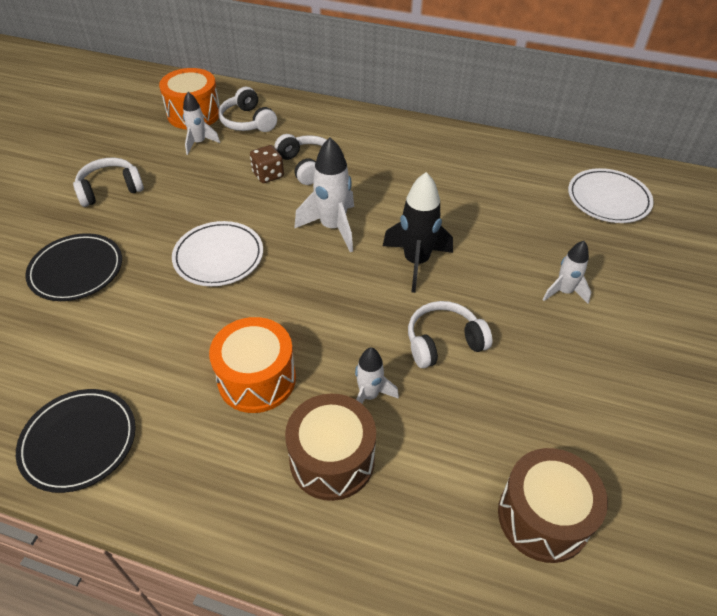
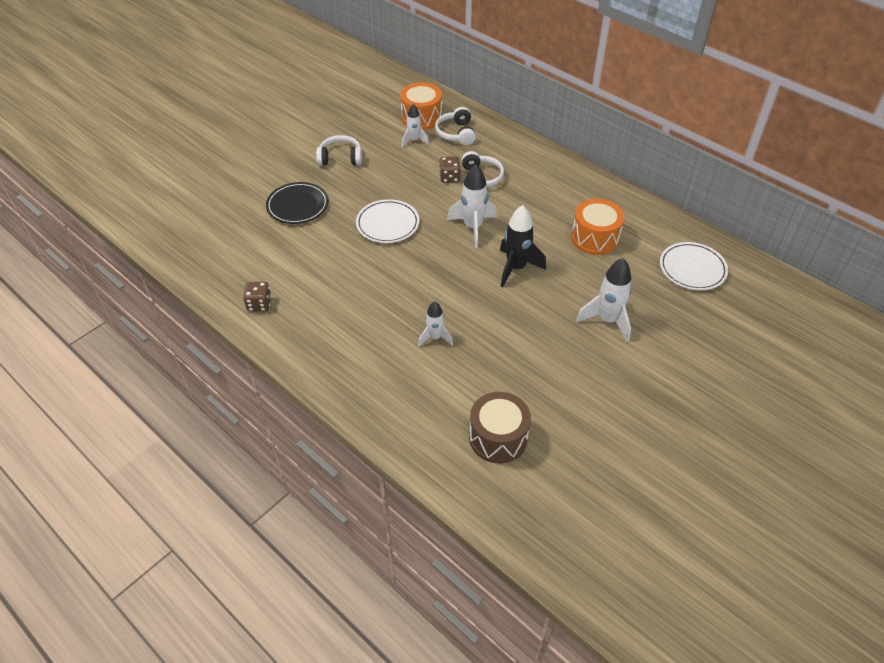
camera: 25 degrees right, 0 degrees up
black plate [16,389,136,493] -> brown dice [243,282,271,311]
orange drum [209,317,296,413] -> orange drum moved to [571,199,624,255]
brown drum [285,394,376,501] -> none
white headphones [408,301,492,368] -> none
white rocket [543,241,591,304] -> white rocket [576,258,632,342], size x1.64

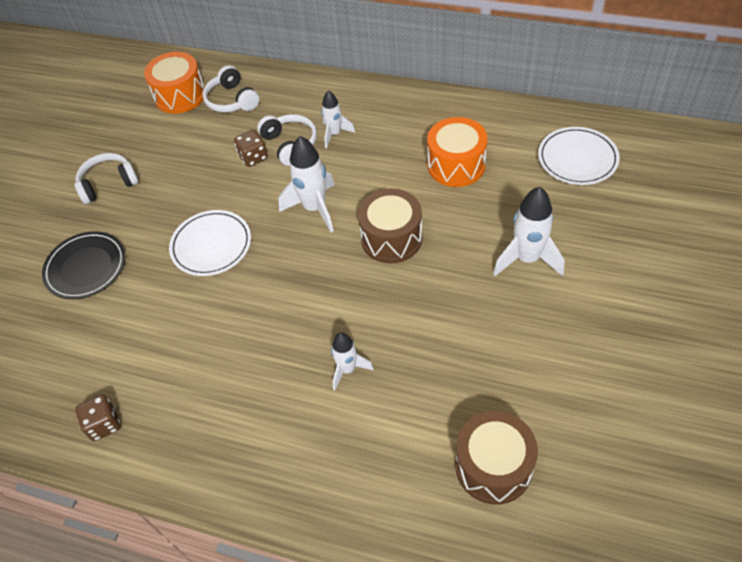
camera: 20 degrees left, 5 degrees up
white rocket [401,104,429,147] -> white rocket moved to [321,90,355,148]
black rocket [500,205,546,287] -> brown drum [358,188,422,264]

